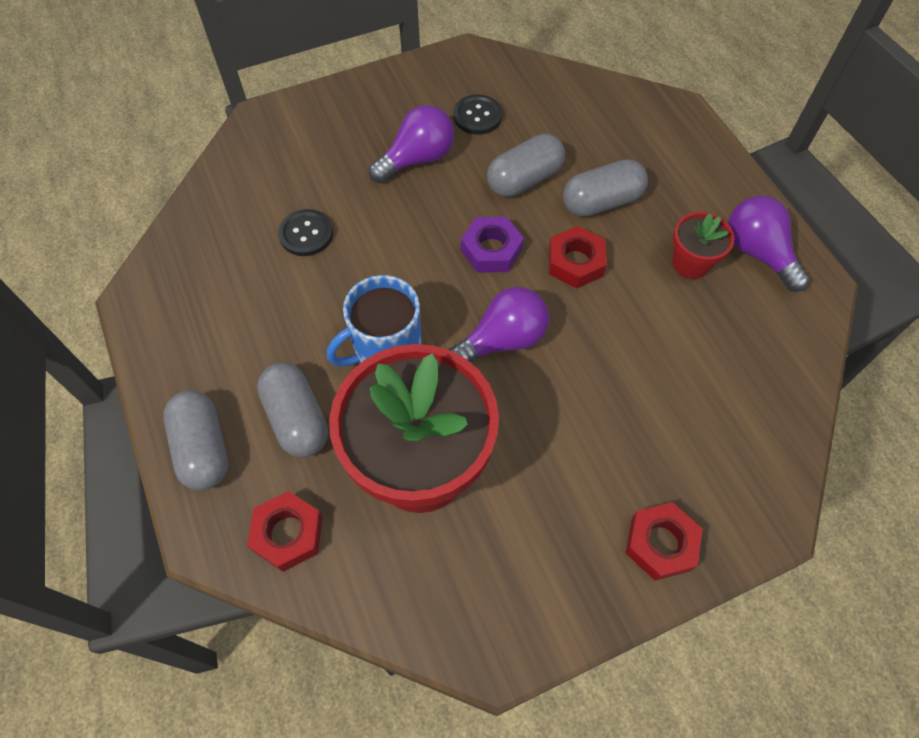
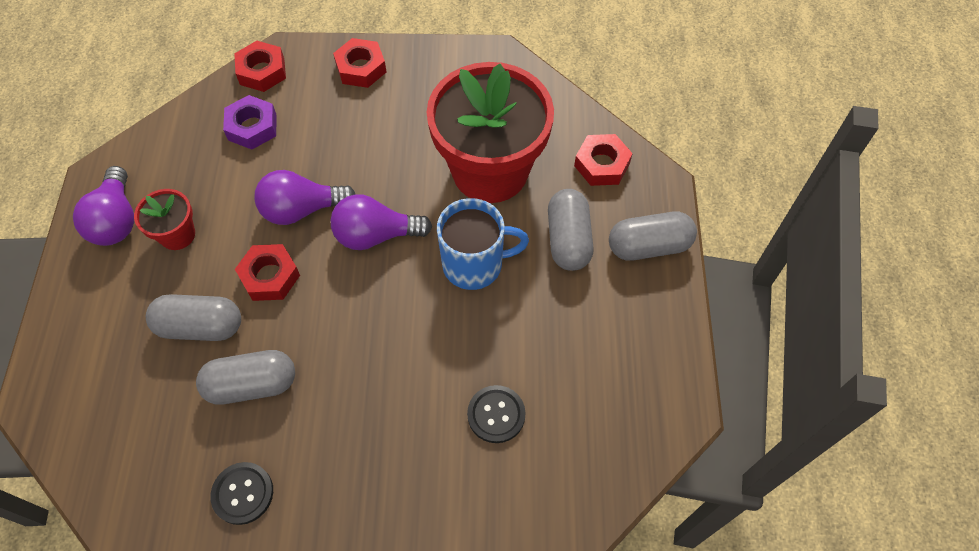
camera: 155 degrees left, 0 degrees up
grey capsule [164,390,228,490] -> grey capsule turned 75 degrees clockwise [609,211,697,261]
purple light bulb [369,105,454,183] -> purple light bulb moved to [254,170,355,225]
purple nut [461,217,524,273] -> purple nut moved to [223,95,277,150]
none -> red nut [234,41,286,92]

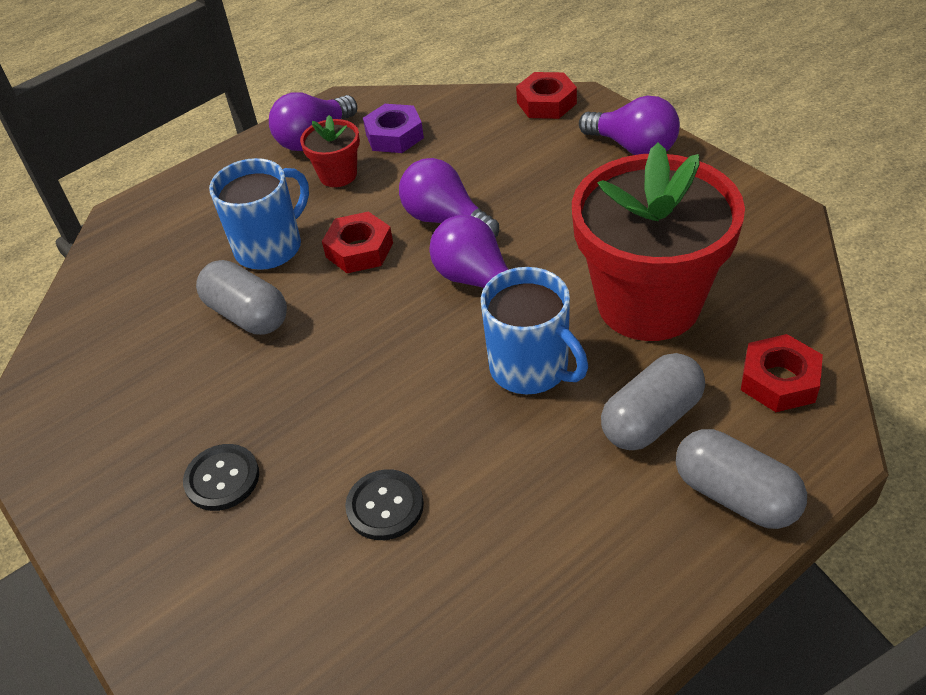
camera: 55 degrees right, 15 degrees down
grey capsule [146,294,241,341] -> blue mug [209,158,309,270]
black button [210,462,273,525] -> black button moved to [183,444,259,511]
purple nut [223,95,277,150] -> purple nut moved to [363,104,424,153]
red nut [333,38,386,88] -> purple light bulb [579,95,680,155]

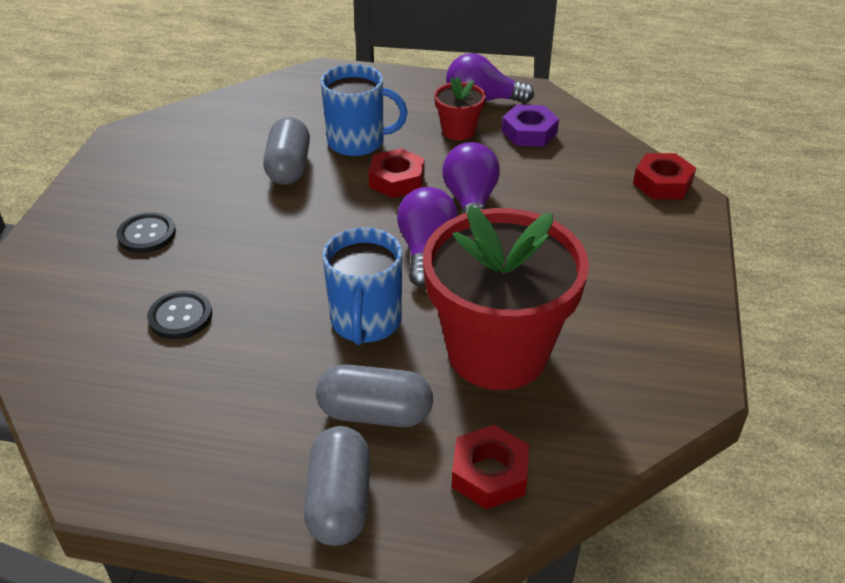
camera: 45 degrees right, 5 degrees down
purple light bulb [579,95,680,155] -> none

